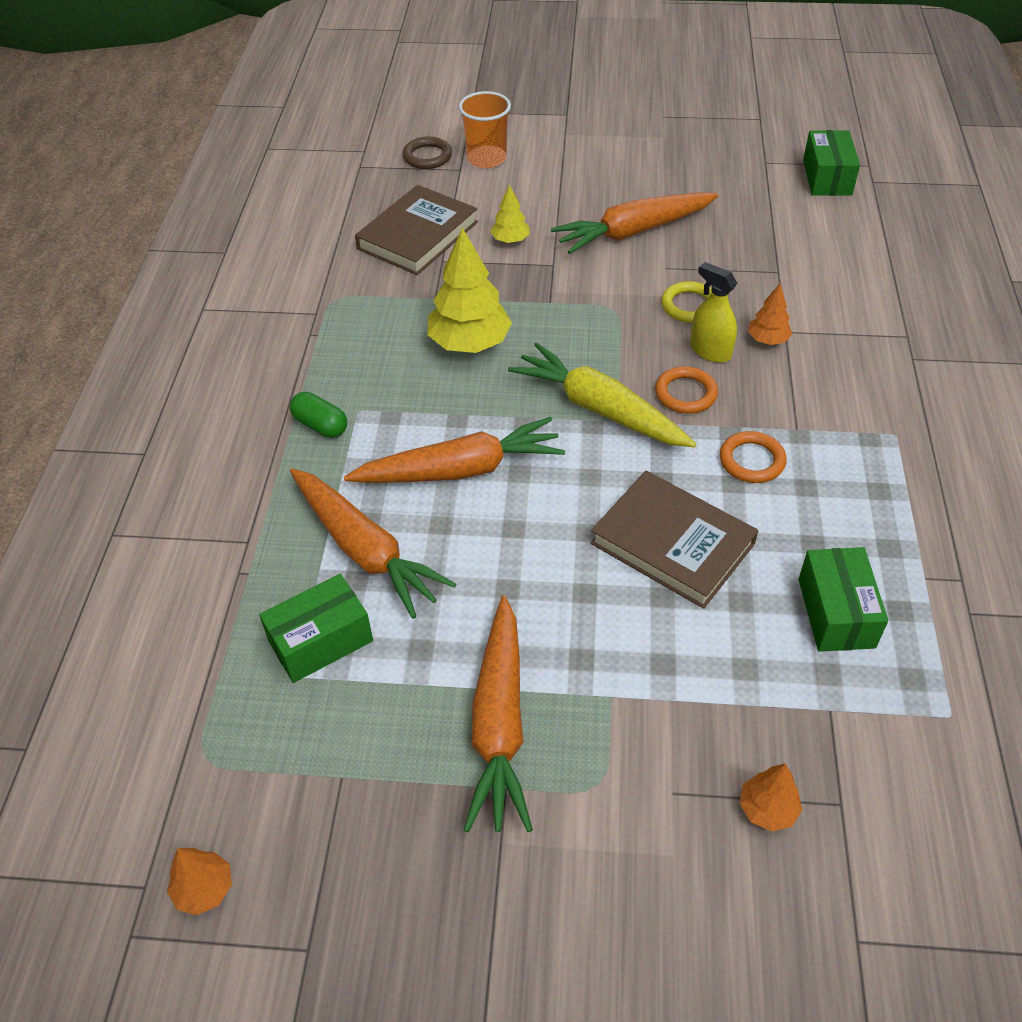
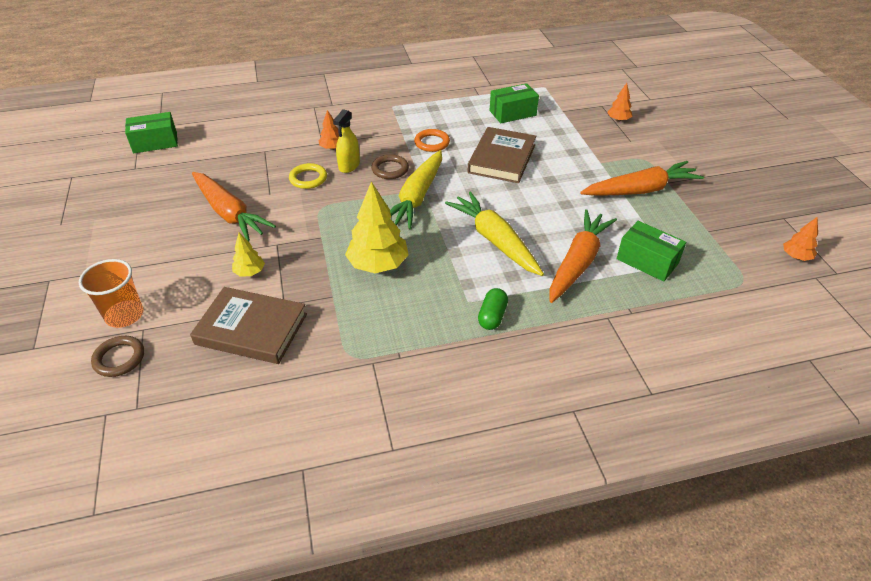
camera: 110 degrees left, 5 degrees down
orange carrot [344,417,565,483] -> yellow carrot [445,191,544,276]
orange ring [655,366,718,414] -> brown ring [371,154,409,179]

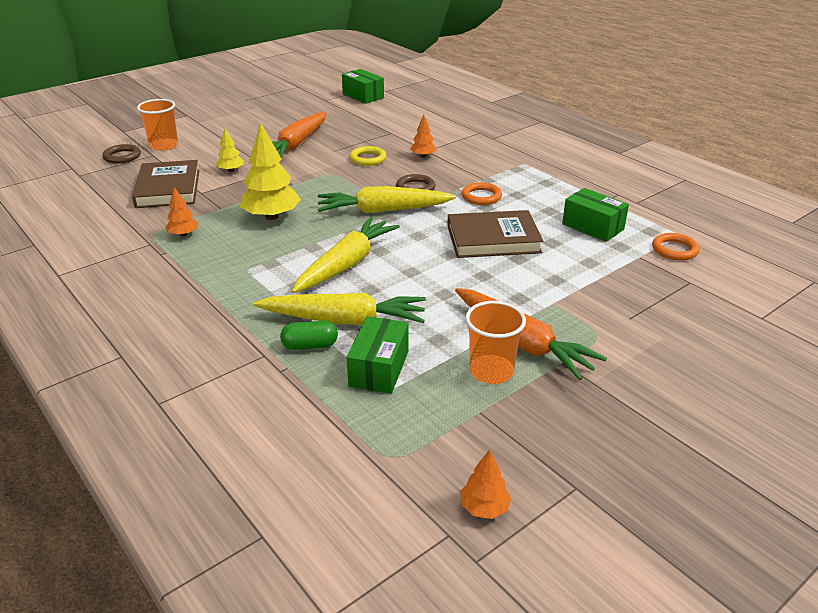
camera: 65 degrees right, 10 degrees down
yellow spray bottle [333,109,360,173] -> none
green capsule [478,288,508,330] -> green capsule moved to [280,321,338,350]
orange carrot [550,209,617,303] -> yellow carrot [253,293,426,325]
orange tree [607,83,632,122] -> orange tree moved to [165,187,198,237]
none -> orange cup [466,301,526,384]
none -> orange ring [652,233,700,261]

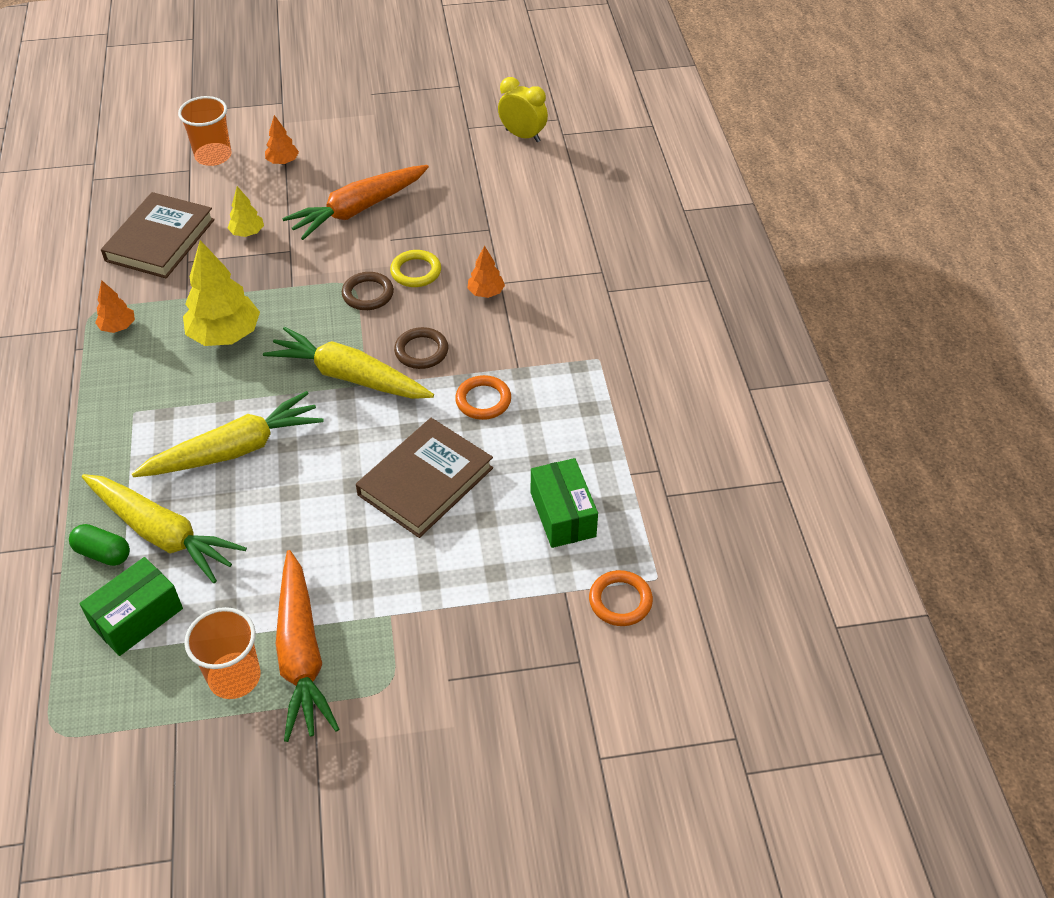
camera: 30 degrees right, 15 degrees up
brown ring [102,144,141,164] -> brown ring moved to [342,272,394,310]
green box [342,69,384,104] -> yellow clock [498,77,548,142]
brown book [447,210,543,258] -> brown book turned 75 degrees counterclockwise [356,418,493,538]
orange tree [460,449,511,519] -> orange tree moved to [265,115,299,164]

